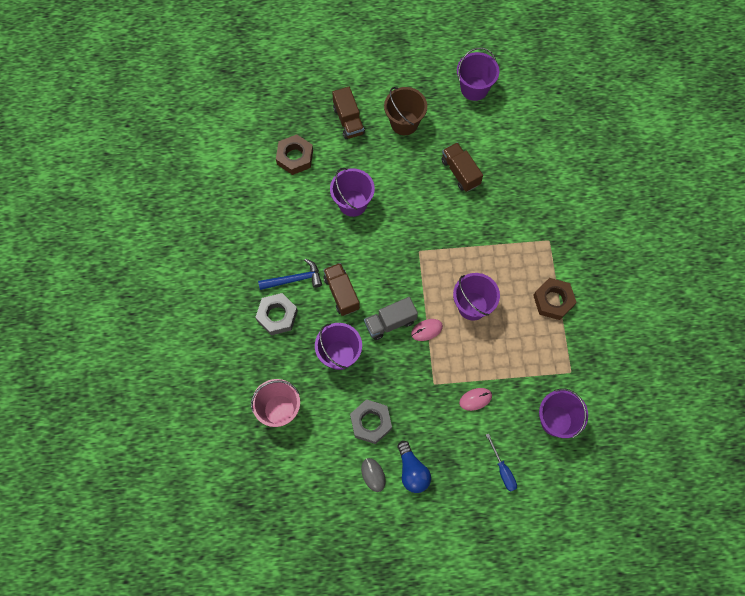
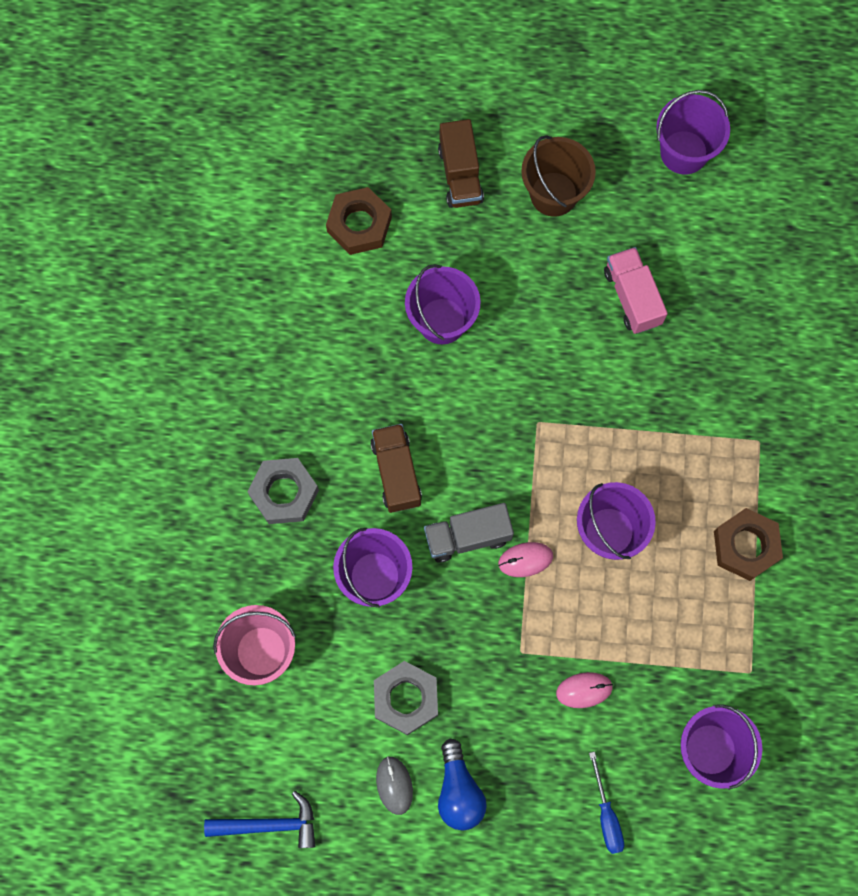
camera: 10 degrees right, 5 degrees up
blue hammer [258,259,322,290] -> blue hammer moved to [204,791,315,848]
brown truck [441,143,483,192] -> pink truck [604,247,668,334]

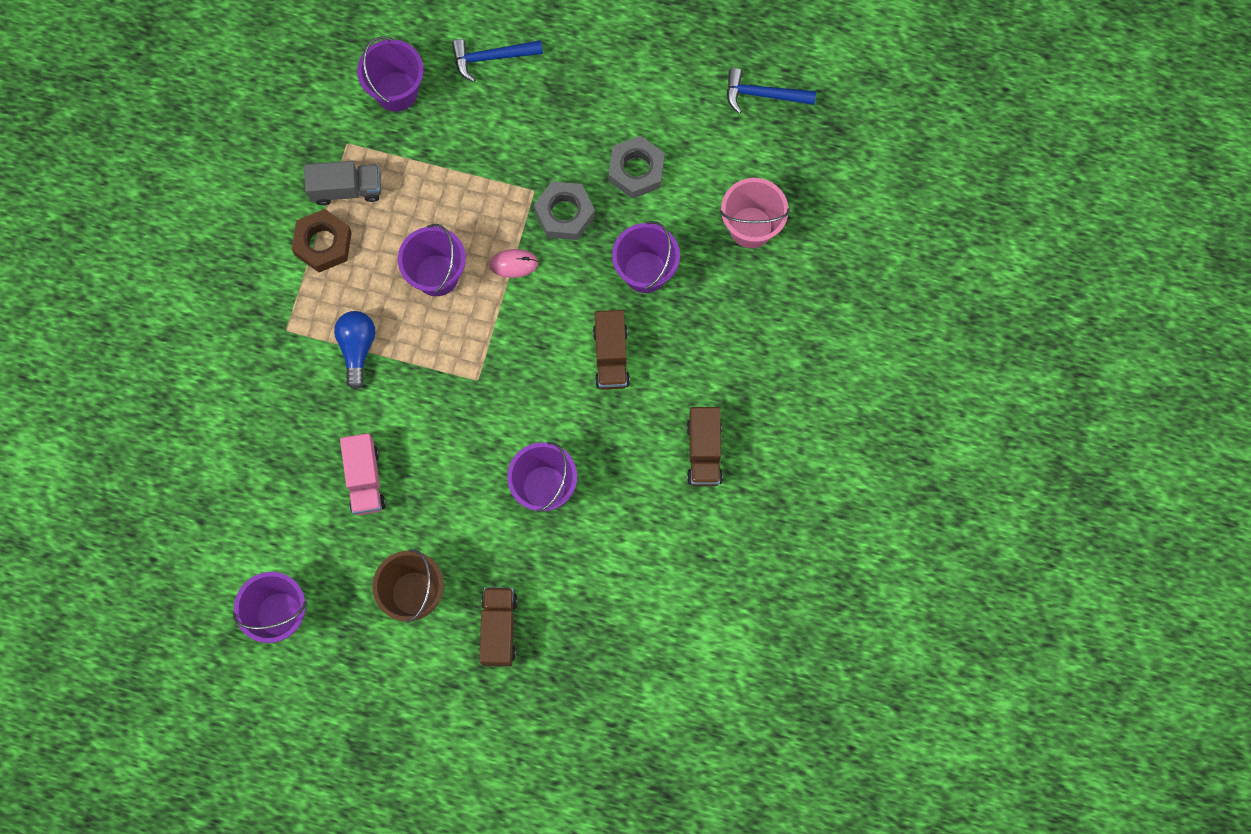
camera: 170 degrees left, 0 degrees up
grey nut [247,458,319,524] -> grey nut moved to [534,181,595,240]
brown nut [326,187,392,255] -> none
grey mouse [376,756,413,815] -> none
grey truck [424,503,514,563] -> grey truck moved to [304,161,381,205]
blue light bulb [438,739,487,830] -> blue light bulb moved to [334,311,376,390]
pink mouse [556,672,613,708] -> none
blue screwdriver [589,752,624,854] -> blue hammer [452,39,543,82]
none -> brown truck [687,407,723,486]

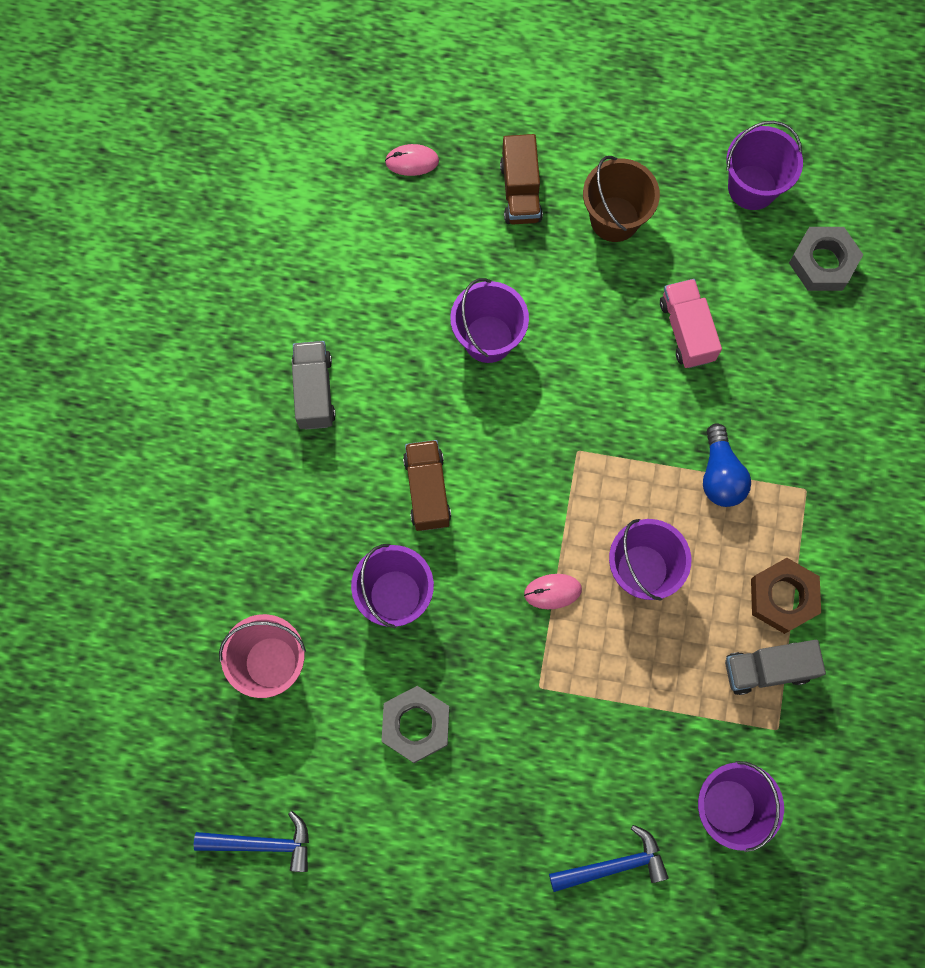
camera: 175 degrees right, 0 degrees up
grey nut [534,181,595,240] -> grey nut moved to [789,227,863,291]
brown truck [687,407,723,486] -> grey truck [292,341,336,429]
none -> pink mouse [385,144,439,176]

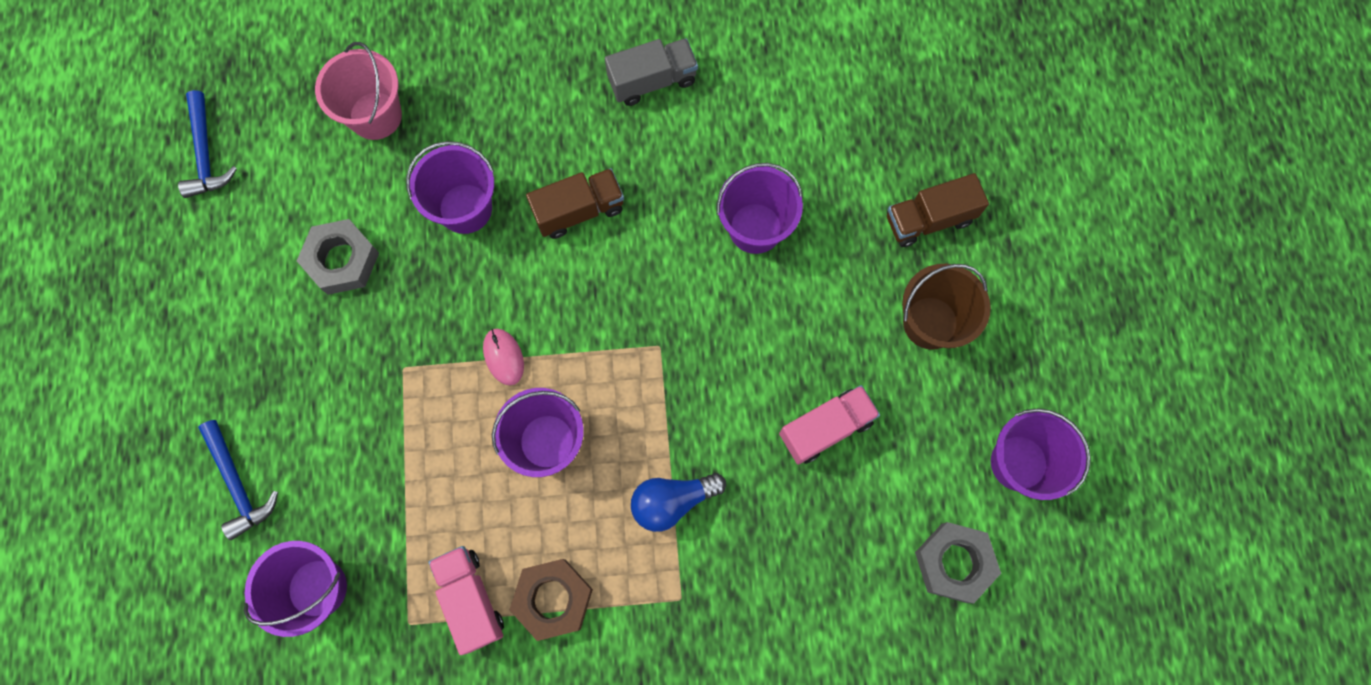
camera: 75 degrees right, 0 degrees up
pink mouse [385,144,439,176] -> none
grey truck [725,640,826,695] -> pink truck [429,546,504,655]

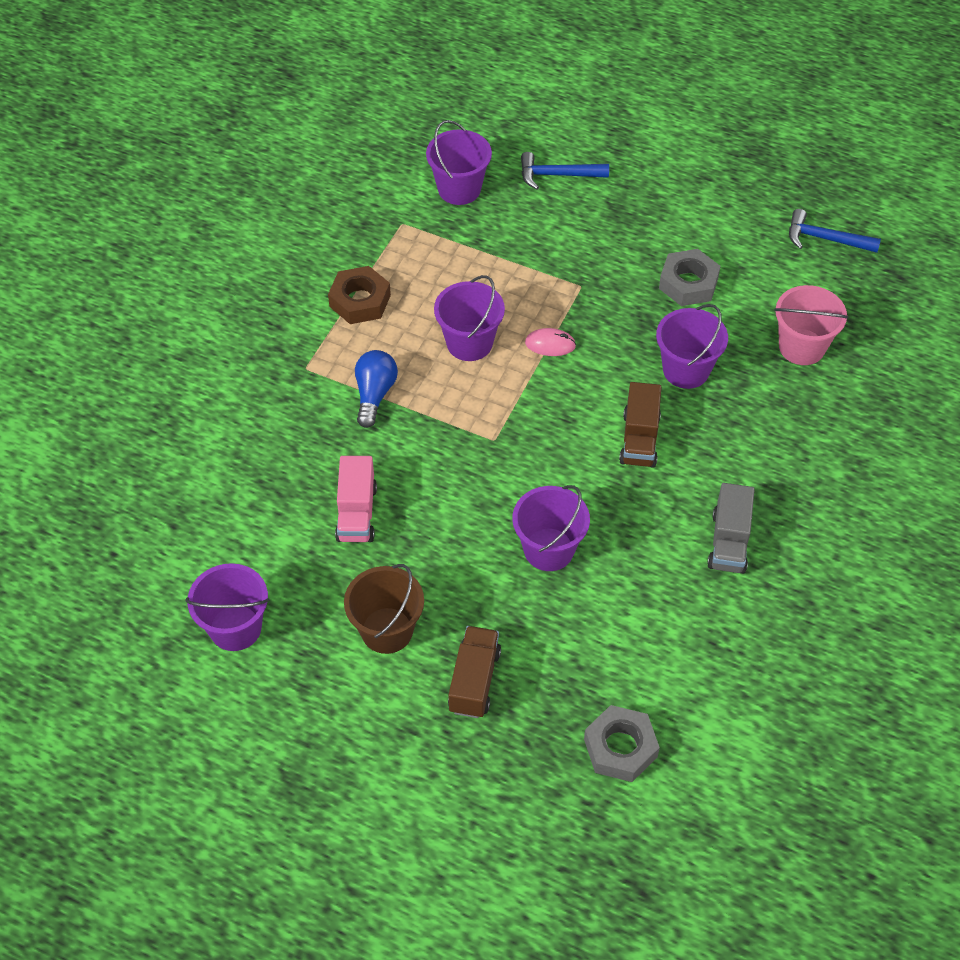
camera: 120 degrees right, 20 degrees down
pink truck [429,546,504,655] -> none
grey nut [915,522,1001,603] -> grey nut moved to [584,705,660,782]

